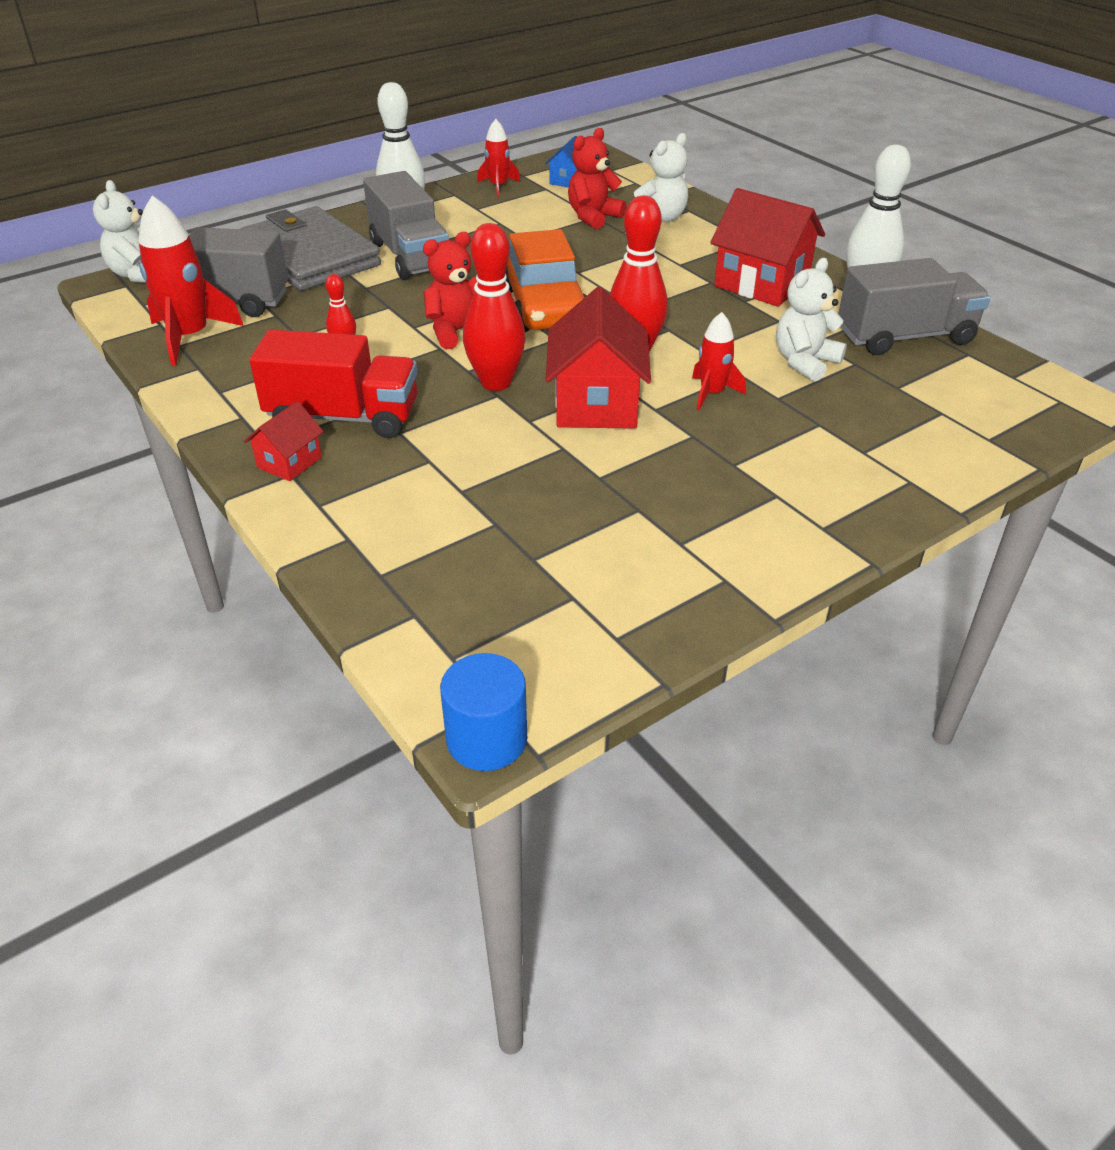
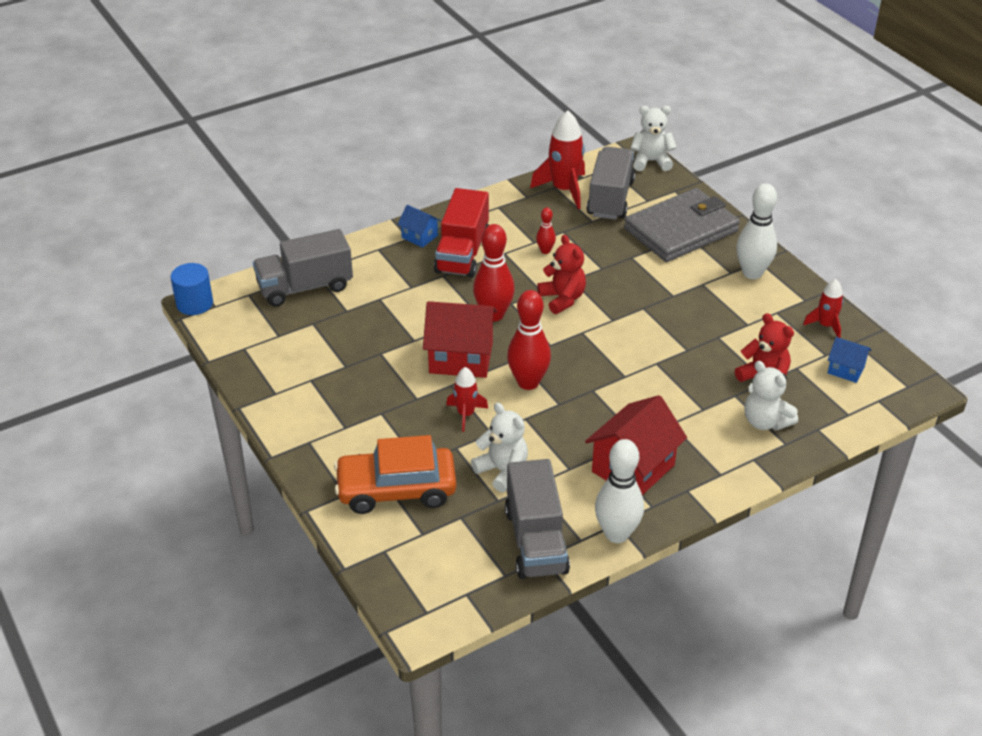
camera: 95 degrees right, 0 degrees up
red house [244,401,324,481] -> blue house [397,205,441,248]
grey truck [363,171,449,280] -> grey truck moved to [253,229,353,307]
orange car [505,229,587,332] -> orange car moved to [334,435,456,514]

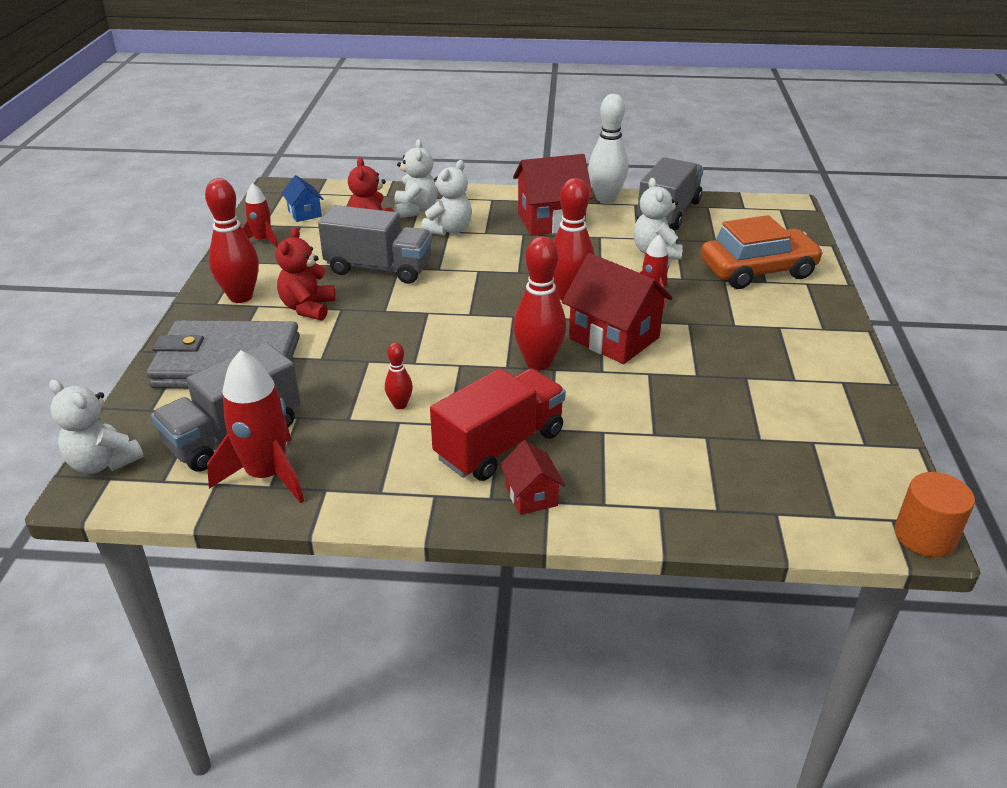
camera: 145 degrees left, 5 degrees down
blue cylinder [171,263,213,315] -> orange cylinder [895,472,975,557]
grey truck [253,229,353,307] -> grey truck moved to [318,205,432,284]
orange car [334,435,456,514] -> orange car turned 45 degrees counterclockwise [701,215,824,289]
blue house [397,205,441,248] -> red house [500,441,565,515]
red teddy bear [537,235,586,314] -> red teddy bear moved to [276,227,335,321]
white bowling pin [737,183,777,279] -> red bowling pin [205,178,259,303]
none -> white teddy bear [421,160,472,236]

